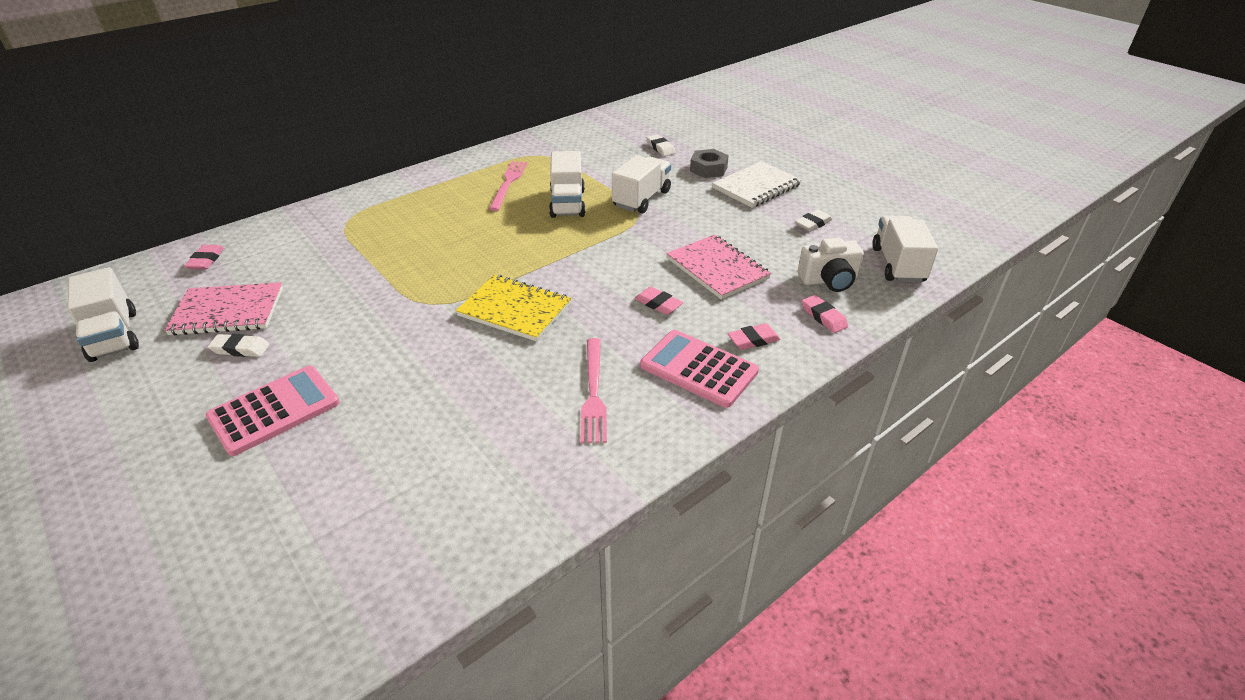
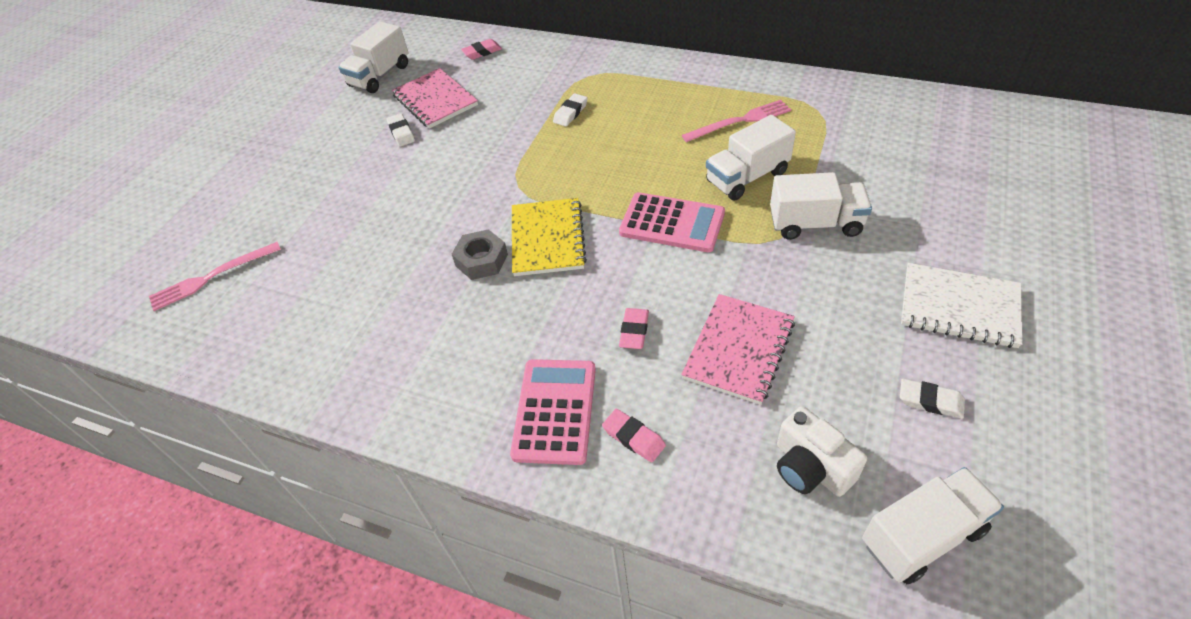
camera: 65 degrees right, 10 degrees up
pink calculator [206,366,340,456] -> pink calculator moved to [619,192,725,252]
pink fork [581,338,607,443] -> pink fork moved to [149,242,281,311]
white eraser [646,134,676,156] -> white eraser moved to [553,93,588,127]
grey nut [690,149,729,178] -> grey nut moved to [452,229,508,280]
pink eraser [802,295,848,333] -> none

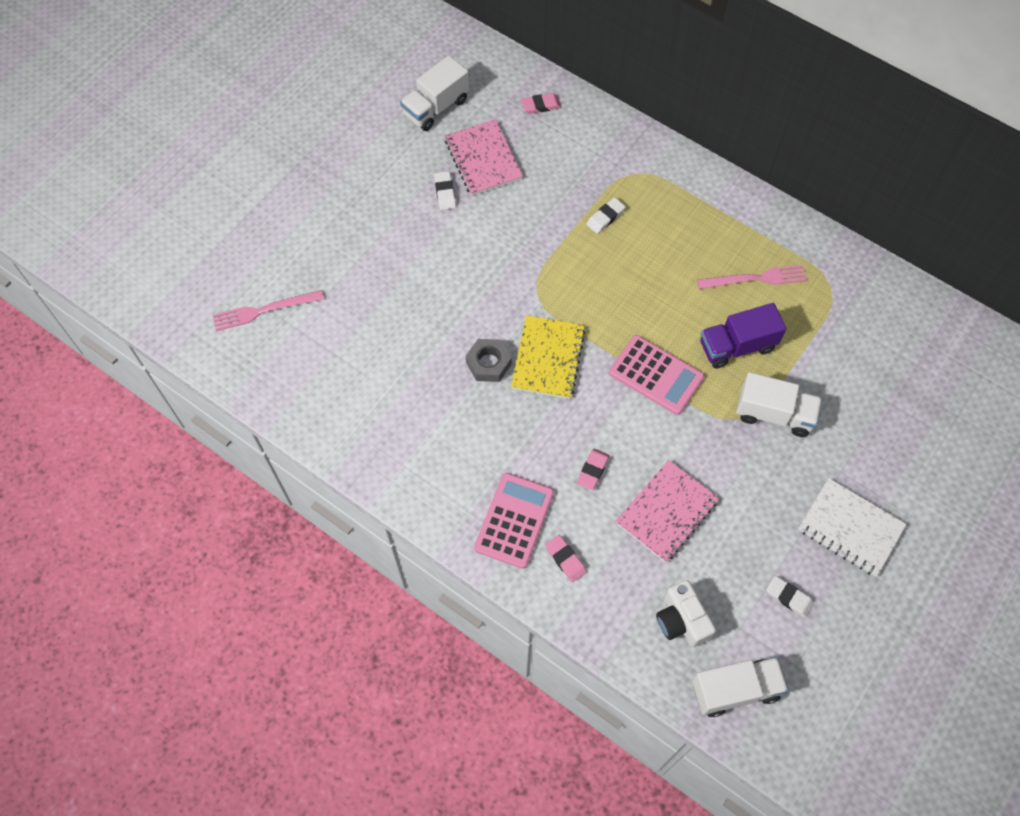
camera: 10 degrees right, 15 degrees up
white truck [706,115,796,201] -> purple truck [700,303,786,369]

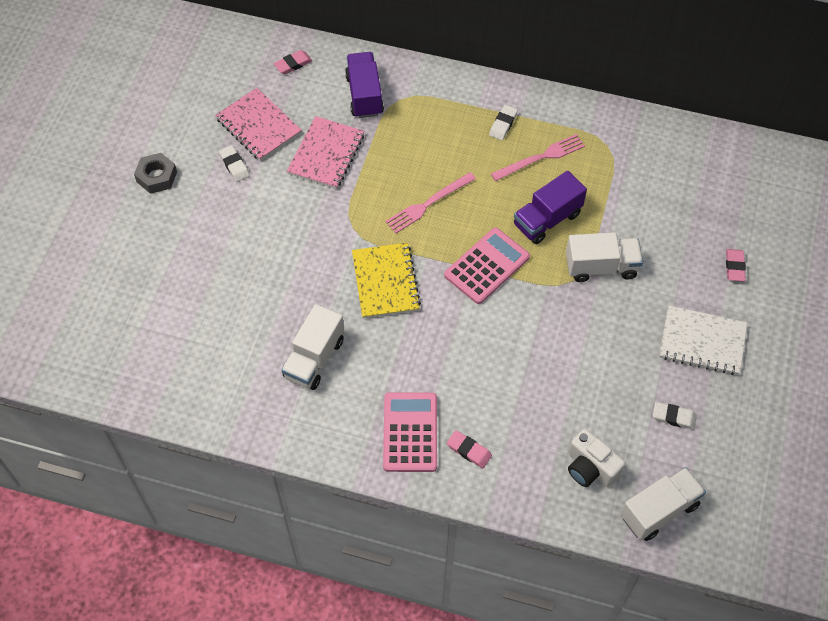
camera: 20 degrees left, 5 degrees down
pink fork [213,290,324,331] -> pink fork moved to [385,172,476,234]
white truck [400,56,469,131] -> white truck moved to [281,304,344,390]
grey nut [466,339,512,382] -> grey nut moved to [134,153,177,194]
pink eraser [577,449,610,490] -> pink eraser moved to [726,249,746,281]
white eraser [586,197,625,234] -> white eraser moved to [489,105,518,140]
pink calculator [609,335,704,415] -> pink calculator turned 60 degrees counterclockwise [444,228,530,304]
pink notebook [616,460,719,563] -> pink notebook moved to [287,116,364,189]
none -> purple truck [345,52,384,118]

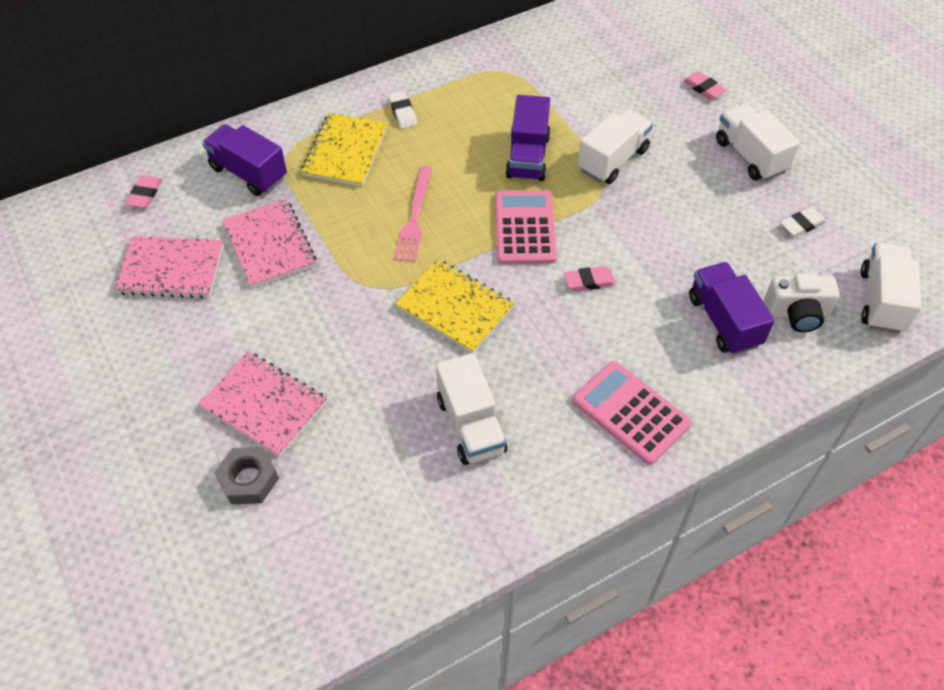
camera: 45 degrees left, 5 degrees down
grey nut [134,153,177,194] -> grey nut moved to [214,447,279,504]
white eraser [219,145,250,182] -> none
pink eraser [447,430,492,468] -> pink eraser moved to [564,266,616,291]
pink fork [491,134,585,181] -> none
white notebook [659,305,747,375] -> white truck [716,104,800,181]
none -> pink notebook [199,352,327,457]
none -> yellow notebook [301,113,388,187]
none -> purple truck [689,262,775,355]

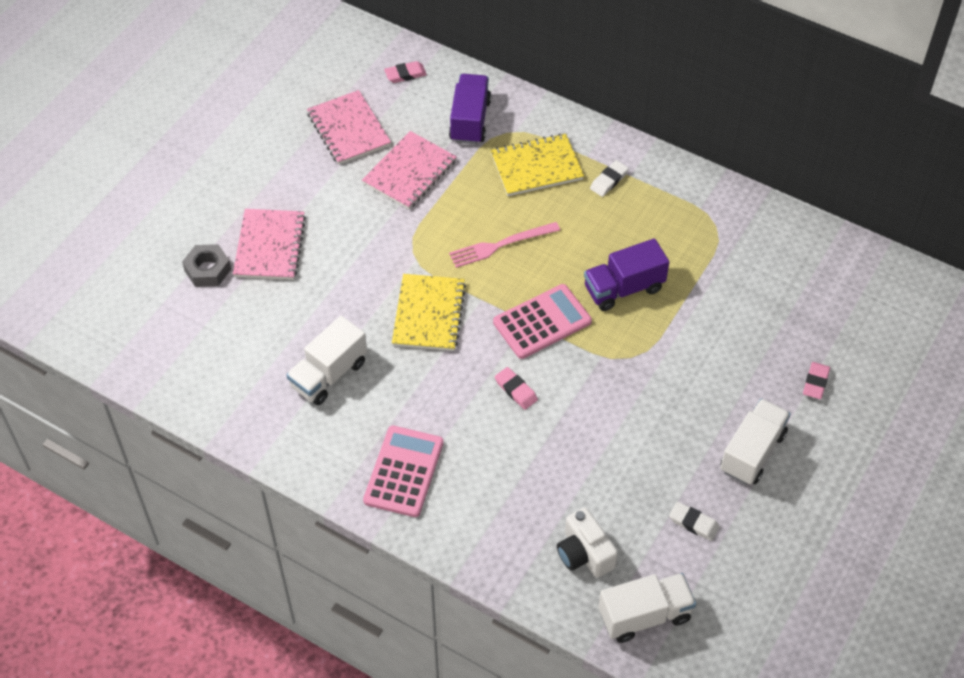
camera: 60 degrees right, 0 degrees up
white truck [578,109,653,184] -> none
purple truck [689,262,775,355] -> none

